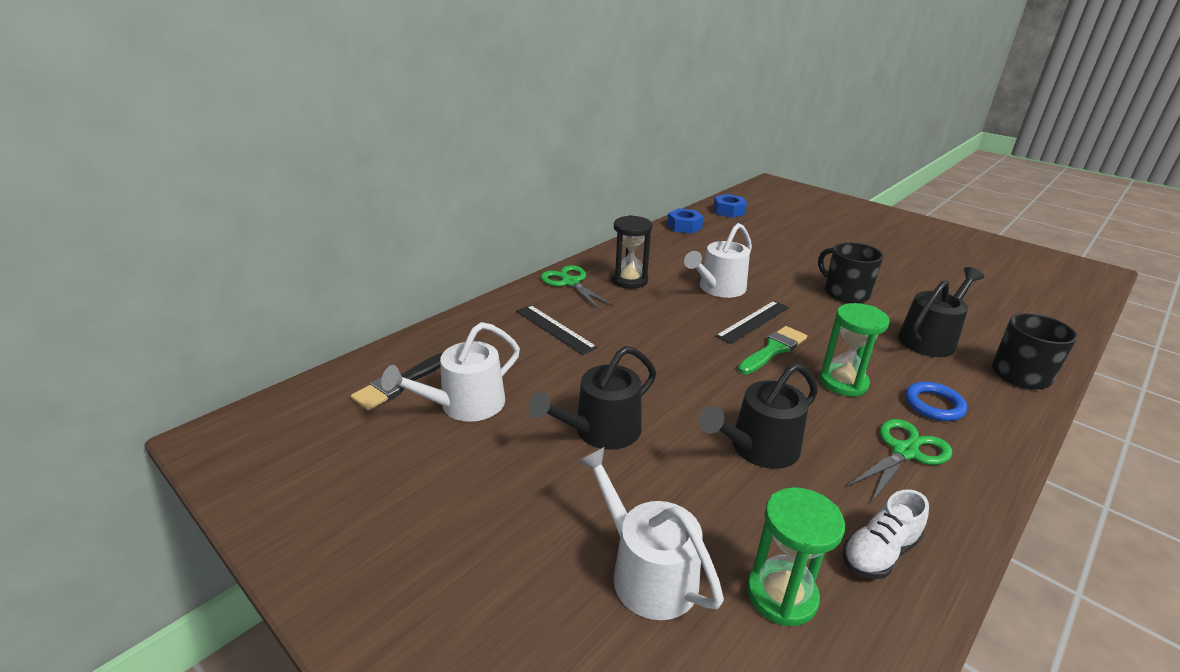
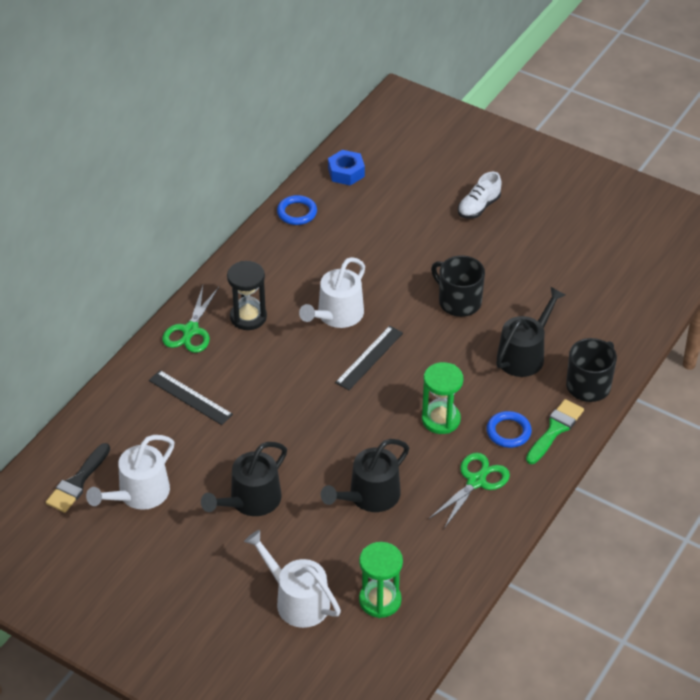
camera: 10 degrees left, 15 degrees up
green scissors [541,265,614,310] -> green scissors turned 120 degrees counterclockwise [162,286,219,353]
blue nut [667,208,704,234] -> blue ring [277,195,317,225]
green brush [738,326,807,374] -> green brush moved to [526,399,584,464]
white shoe [842,489,929,579] -> white shoe moved to [458,172,502,219]

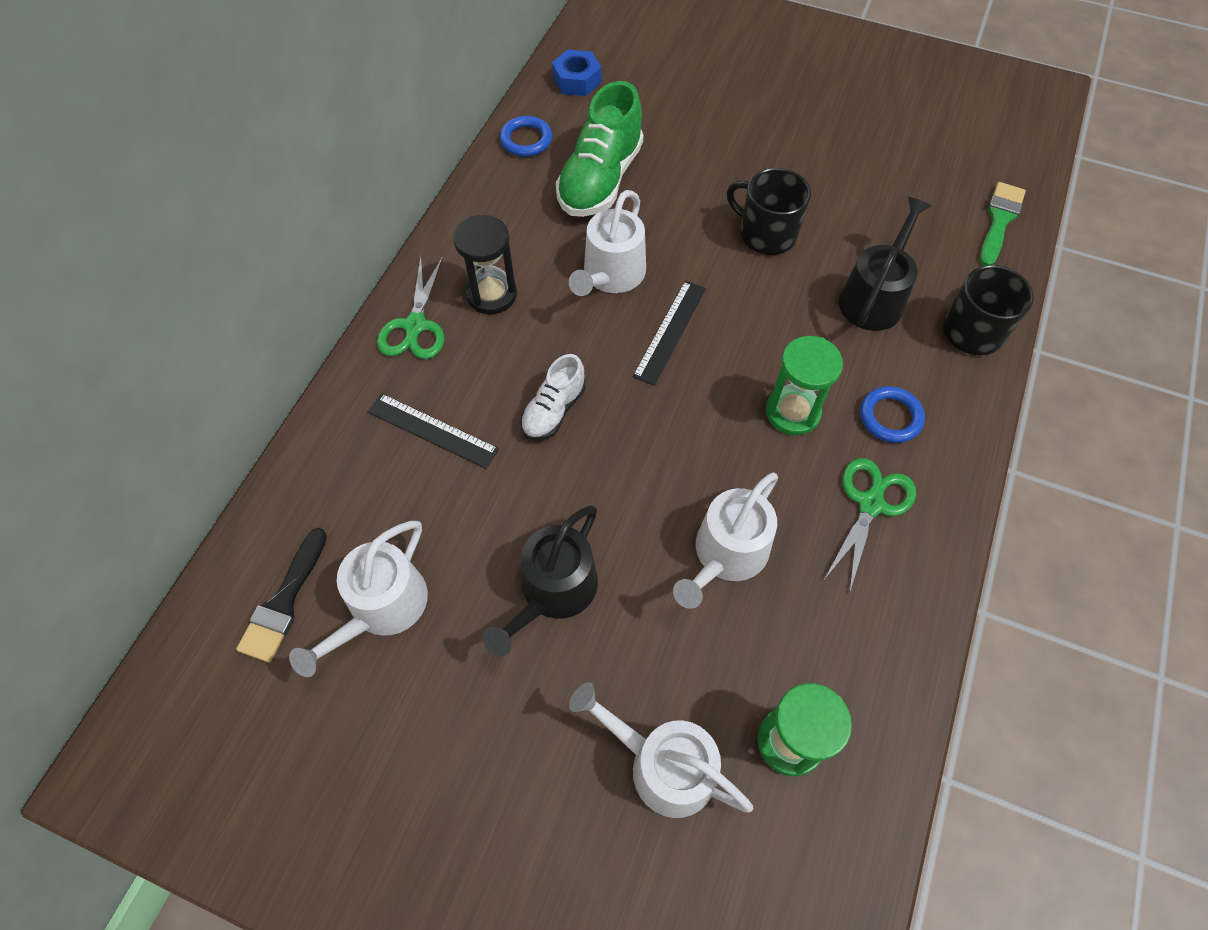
camera: 10 degrees left, 15 degrees up
black watering can [321,439,409,512] -> white watering can [673,472,778,609]
white shoe [458,172,502,219] -> white shoe moved to [520,354,586,440]
green brush [526,399,584,464] -> green brush moved to [980,182,1026,266]
none -> green shoe [556,81,644,217]

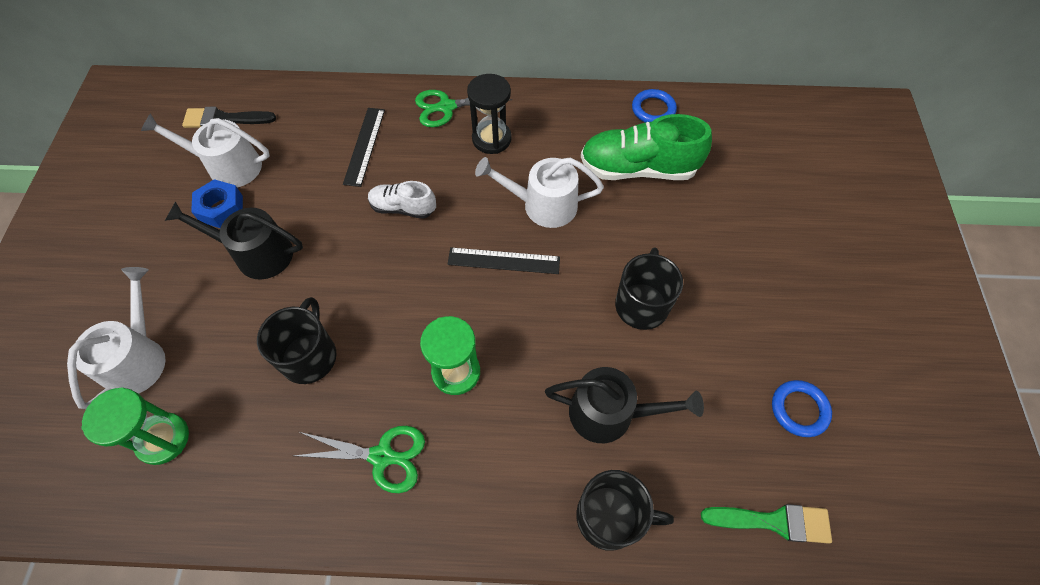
camera: 70 degrees right, 0 degrees up
blue nut [552,50,601,96] -> blue nut moved to [191,179,243,228]
white watering can [673,472,778,609] -> black mug [257,297,336,384]
blue ring [860,386,925,443] -> blue ring moved to [772,380,832,437]

